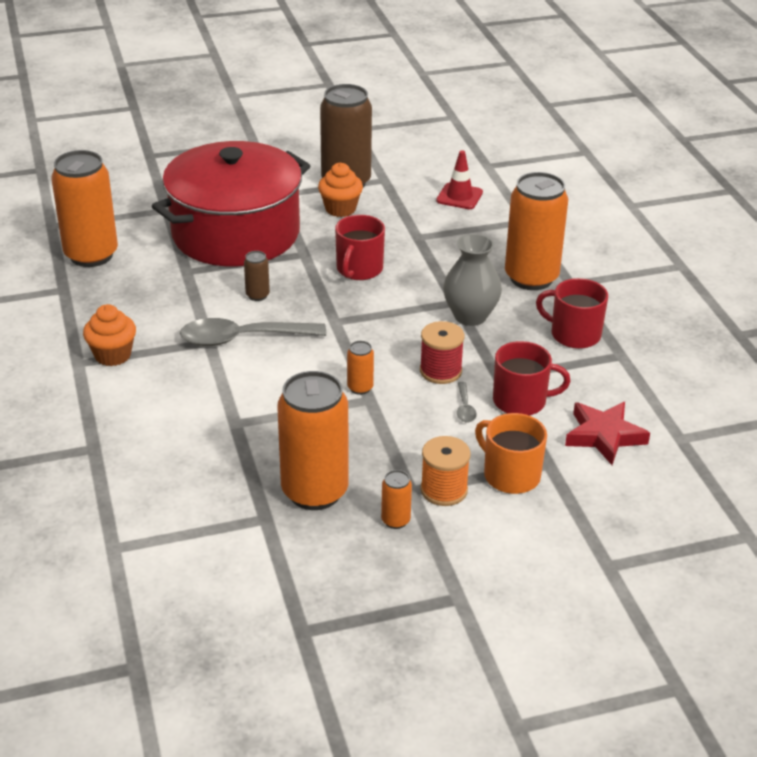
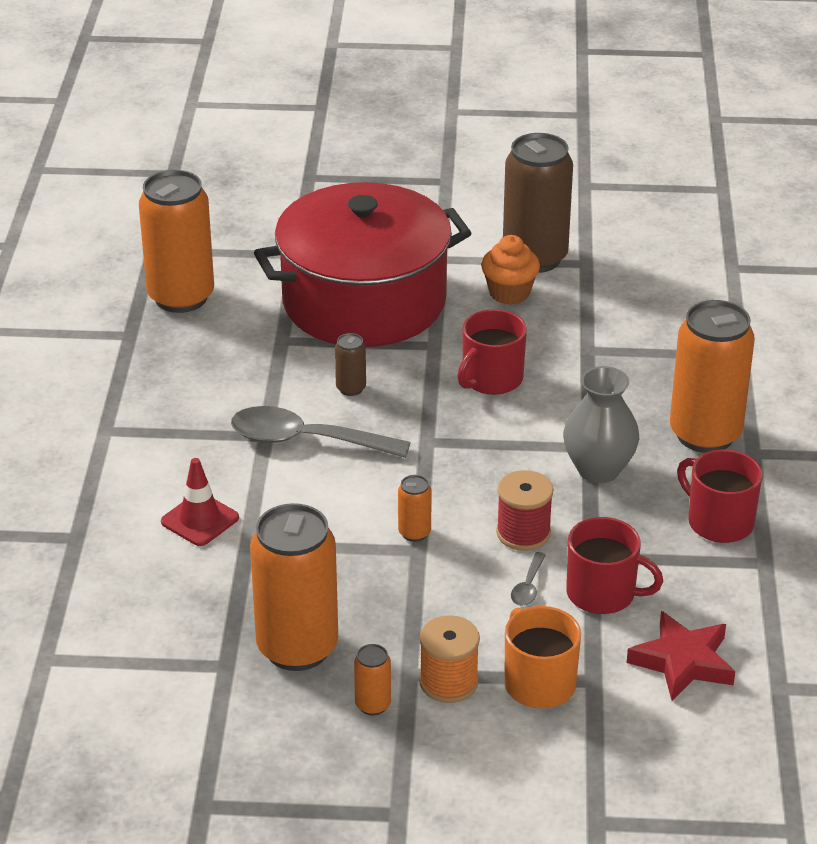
camera: 20 degrees right, 0 degrees up
orange cupcake [83,304,136,366] -> none
red traffic cone [436,150,483,209] -> red traffic cone moved to [161,458,239,546]

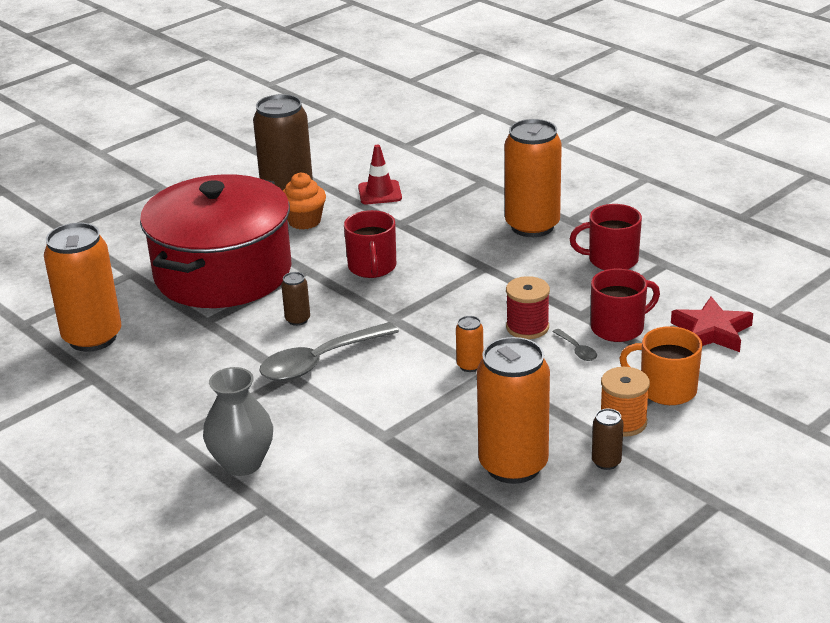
camera: 45 degrees left, 5 degrees down
red traffic cone [161,458,239,546] -> red traffic cone moved to [358,145,402,204]
orange can [354,644,391,716] -> brown can [592,408,624,470]
grey vase [563,366,639,483] -> grey vase moved to [203,367,273,476]

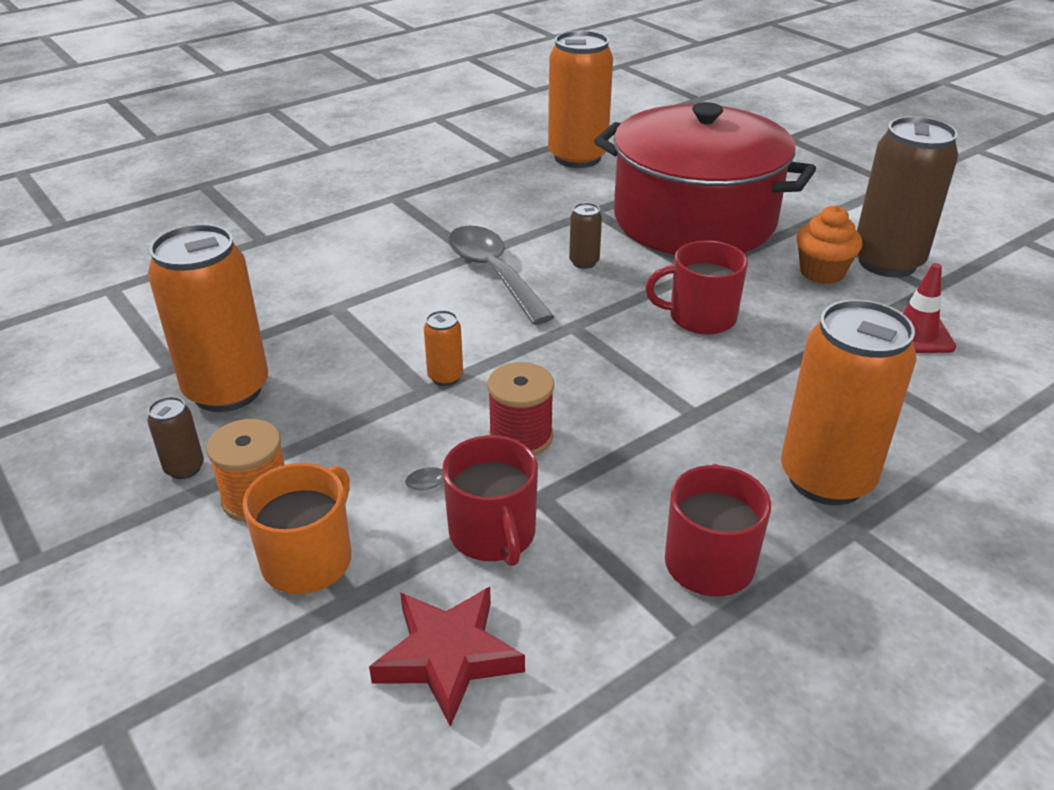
camera: 95 degrees right, 5 degrees up
grey vase [203,367,273,476] -> none

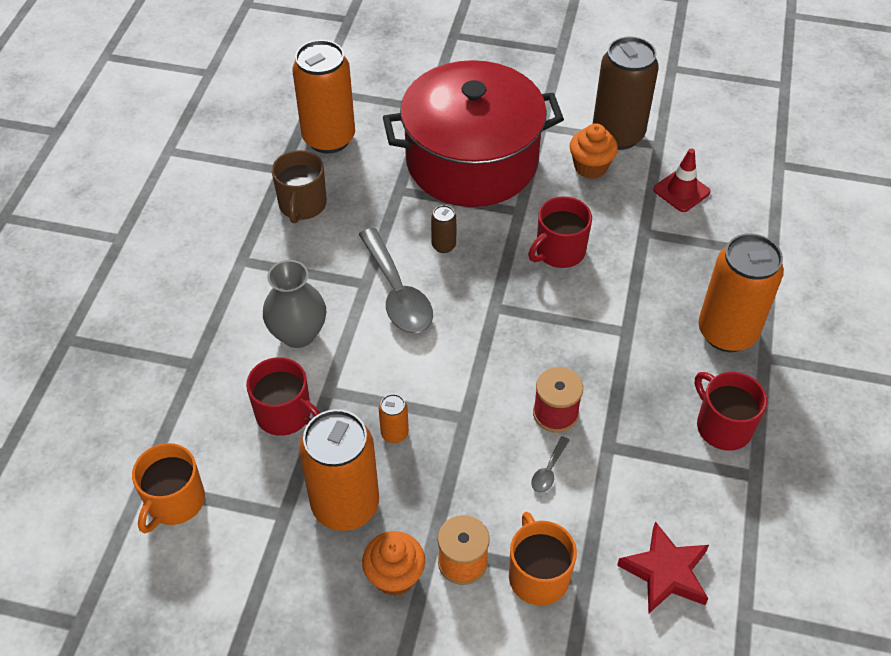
camera: 40 degrees left, 15 degrees up
brown can [147,396,204,479] -> orange cupcake [362,531,425,596]
orange can [424,310,463,386] -> orange can moved to [379,394,409,443]
red mug [442,435,538,566] -> red mug moved to [246,357,320,436]
grey spoon [448,226,555,325] -> grey spoon turned 135 degrees counterclockwise [359,228,433,333]
none -> orange mug [132,443,205,533]
none -> grey vase [263,260,326,348]
none -> brown mug [272,150,327,223]

